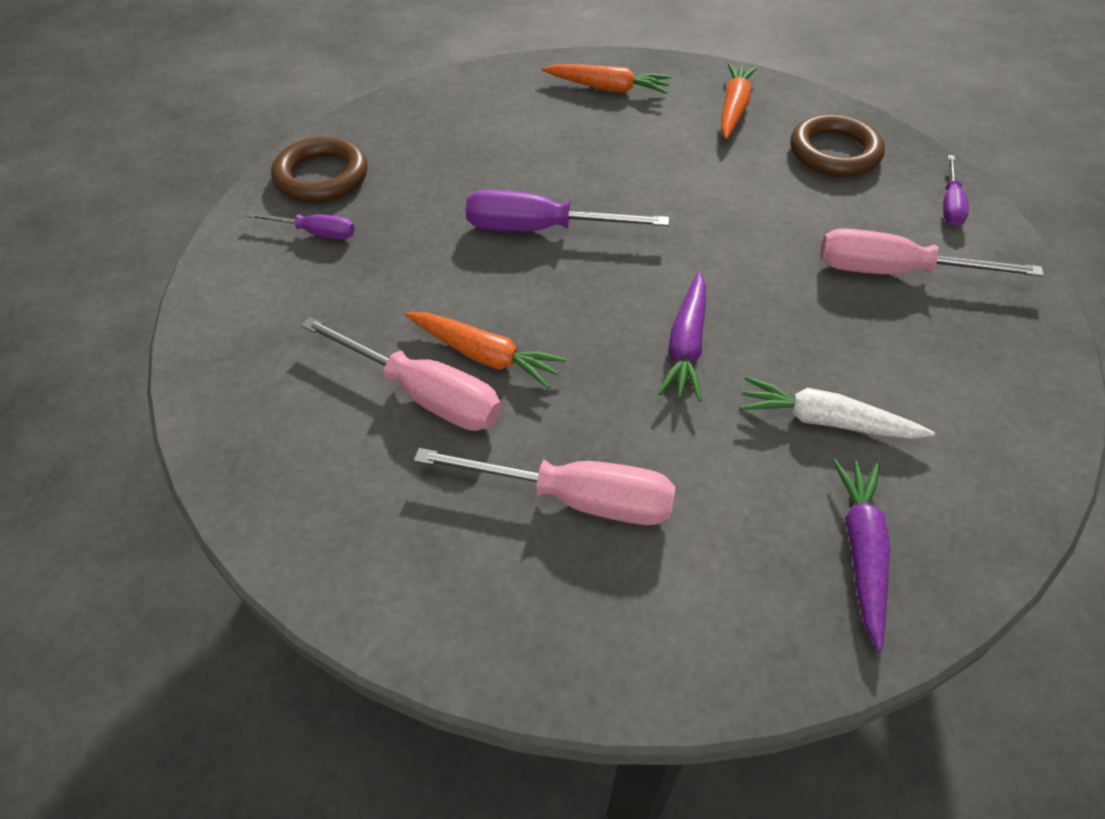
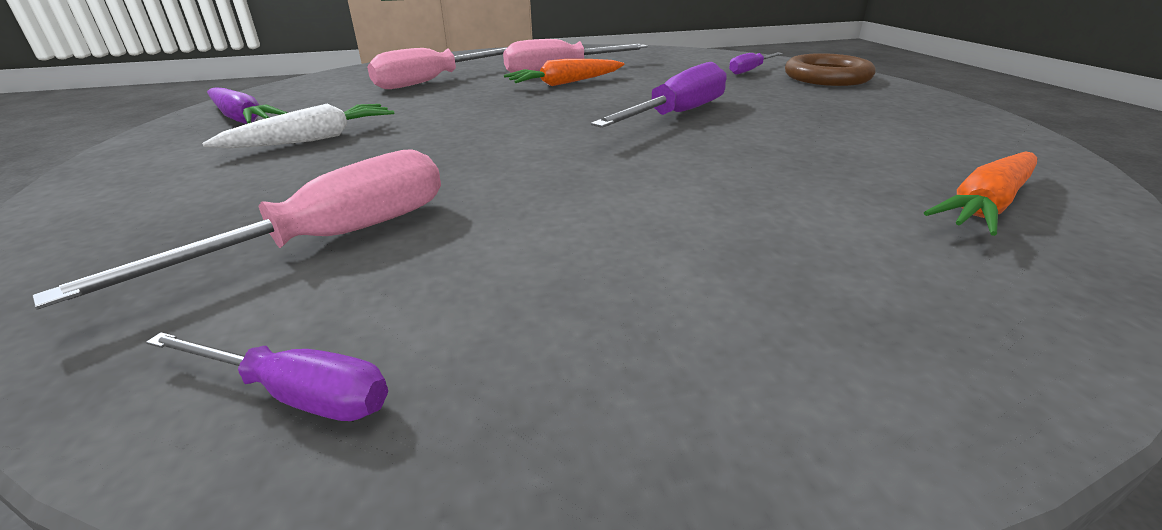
camera: 125 degrees right, 20 degrees down
purple carrot [658,272,706,402] -> none
orange carrot [721,63,758,139] -> none
brown ring [790,114,885,177] -> none
purple screwdriver [943,155,969,226] -> purple screwdriver turned 150 degrees clockwise [146,332,388,421]

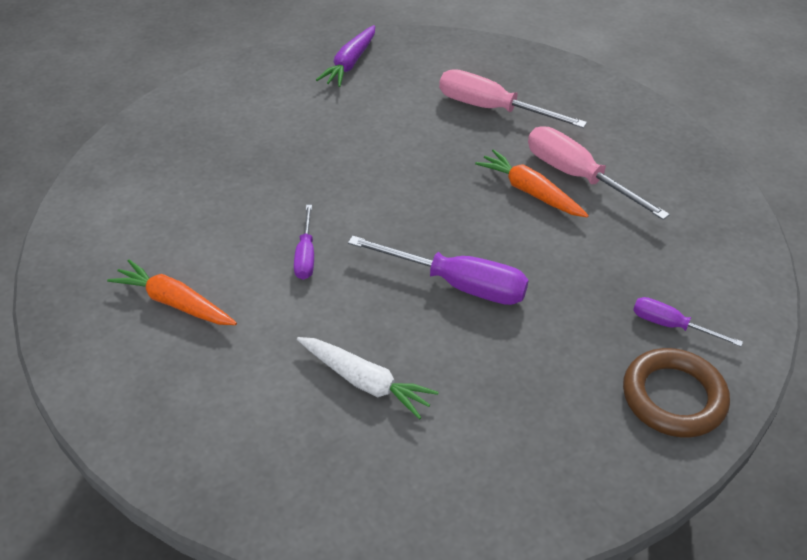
camera: 70 degrees right, 15 degrees up
pink screwdriver [32,149,441,310] -> none
purple screwdriver [146,332,388,421] -> purple screwdriver moved to [294,205,314,280]
white carrot [202,104,394,148] -> white carrot moved to [297,337,439,420]
orange carrot [924,151,1037,236] -> orange carrot moved to [107,259,237,325]

